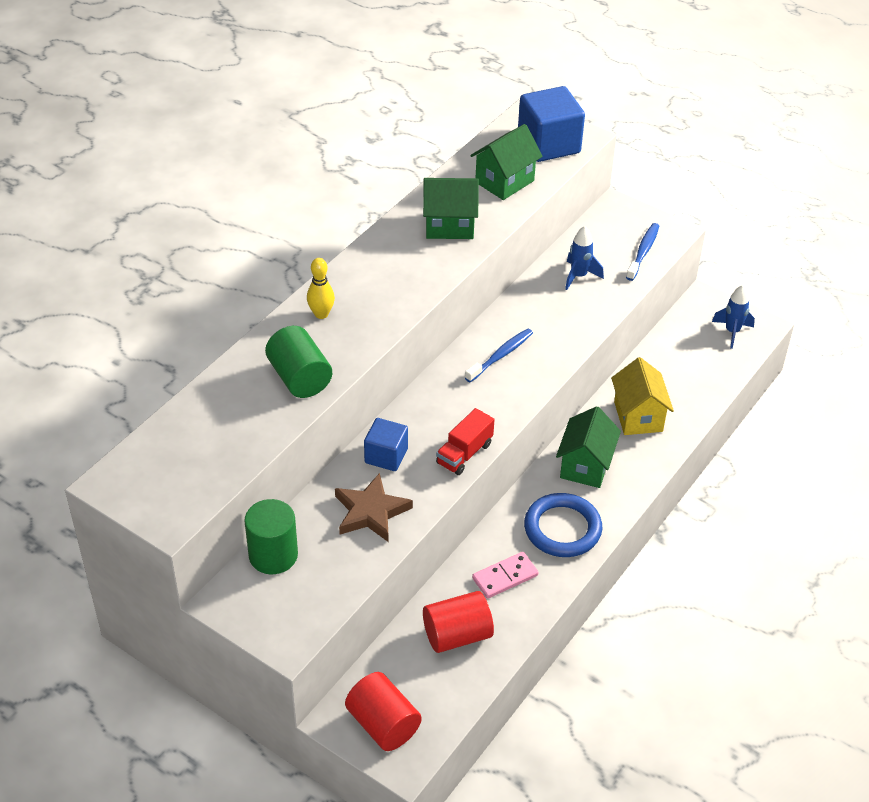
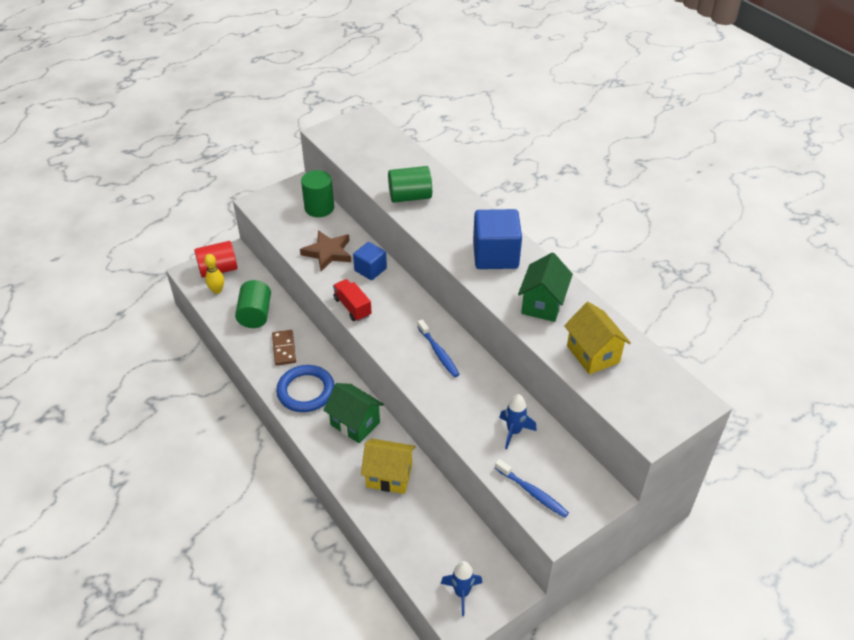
camera: 110 degrees right, 0 degrees up
yellow bowling pin [307,258,335,319] -> yellow bowling pin moved to [204,254,224,294]
red cylinder [423,591,494,653] -> green cylinder [235,280,271,328]
green house [470,124,543,200] -> yellow house [564,302,631,375]
pink domino [472,552,539,599] -> brown domino [272,330,296,366]
blue cube [518,86,585,162] -> blue cube moved to [473,209,522,269]

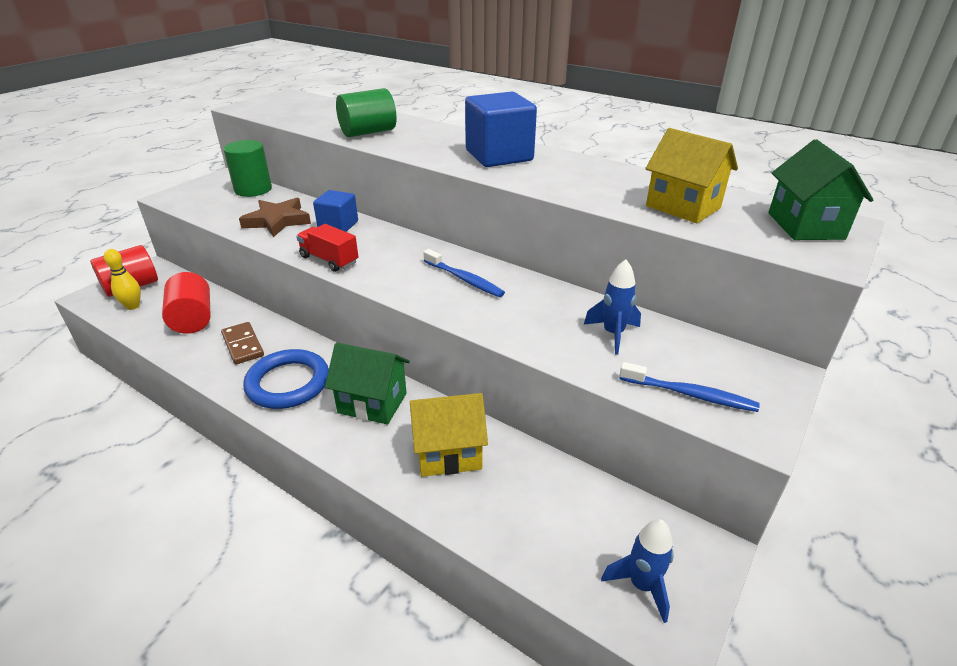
camera: 20 degrees left, 10 degrees down
green cylinder [235,280,271,328] -> red cylinder [162,272,211,334]
green house [518,253,573,322] -> green house moved to [768,139,873,240]

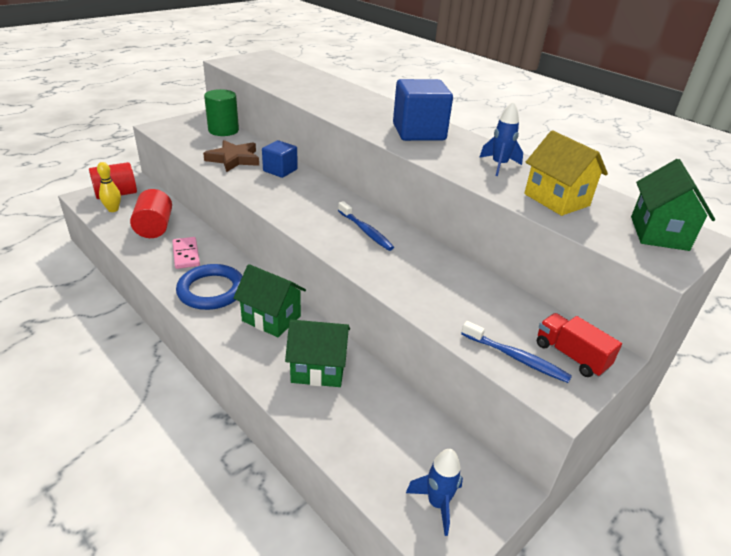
camera: 10 degrees right, 0 degrees up
brown domino [221,322,264,365] -> pink domino [172,237,200,269]
red truck [296,224,358,272] -> red truck moved to [537,313,622,377]
green cylinder [336,88,397,137] -> none
yellow house [410,393,488,477] -> green house [285,320,350,387]
blue rocket [584,259,641,355] -> blue rocket moved to [479,101,523,176]

